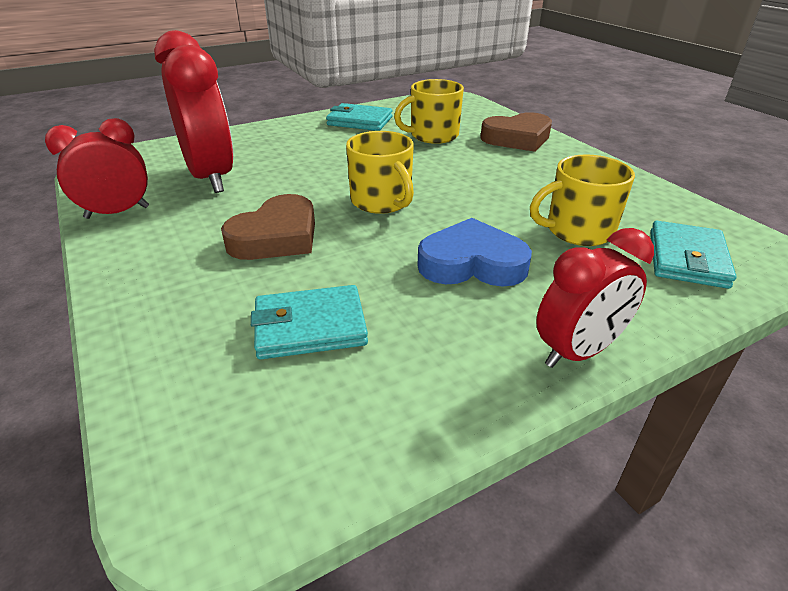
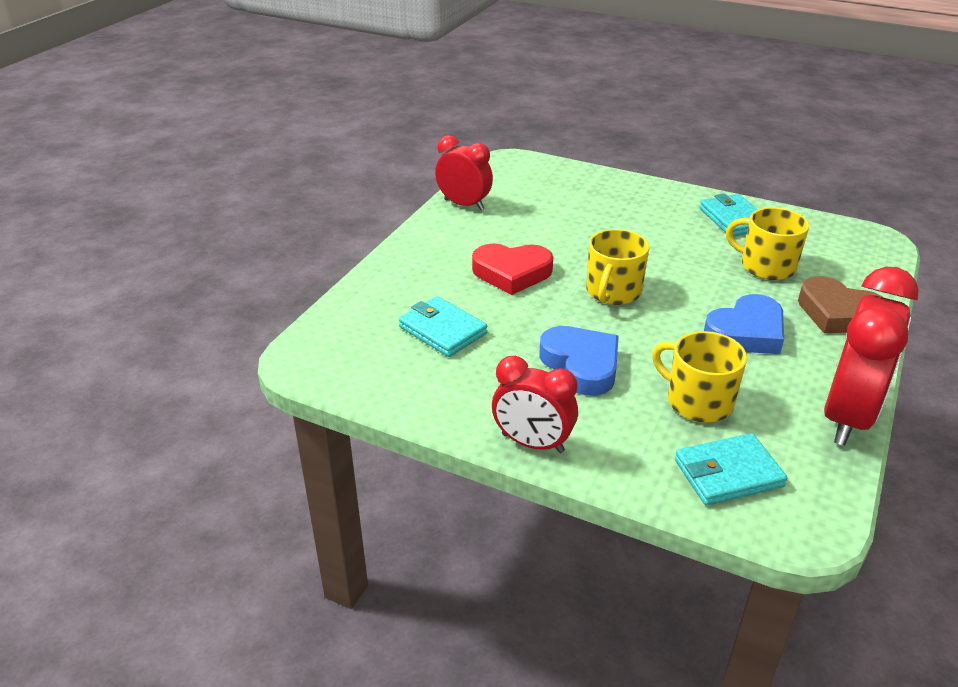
camera: 55 degrees right, 0 degrees up
red clock [154,30,234,193] -> red clock moved to [824,267,919,446]
brown heart [221,194,315,260] -> red heart [472,244,553,295]
none -> blue heart [704,294,784,354]

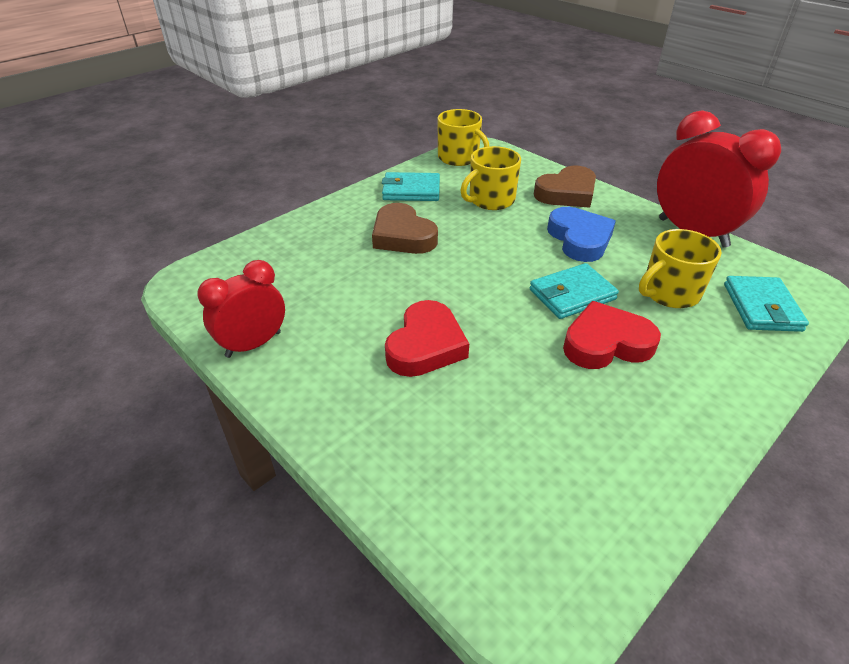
camera: 70 degrees left, 5 degrees up
turquoise wallet [399,296,487,357] -> turquoise wallet moved to [530,263,619,319]
red clock [492,356,578,453] -> none
blue heart [539,326,619,396] -> red heart [563,301,661,369]
yellow mug [586,229,649,305] -> yellow mug moved to [438,109,489,166]
none -> brown heart [372,203,438,254]

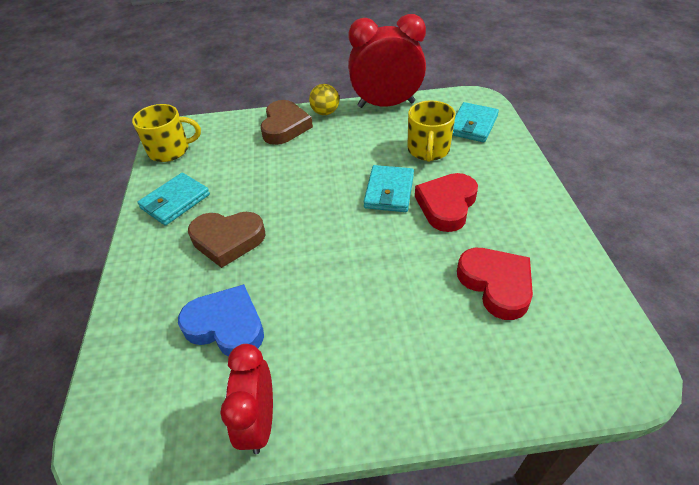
camera: 50 degrees left, 5 degrees up
red heart [385,300,469,377] -> red heart moved to [457,248,533,320]
yellow mug [460,146,521,210] -> none
blue heart [547,207,616,262] -> blue heart moved to [178,284,264,356]
turquoise wallet [724,276,809,332] -> turquoise wallet turned 75 degrees clockwise [452,102,499,142]
none -> yellow ball [309,84,339,115]

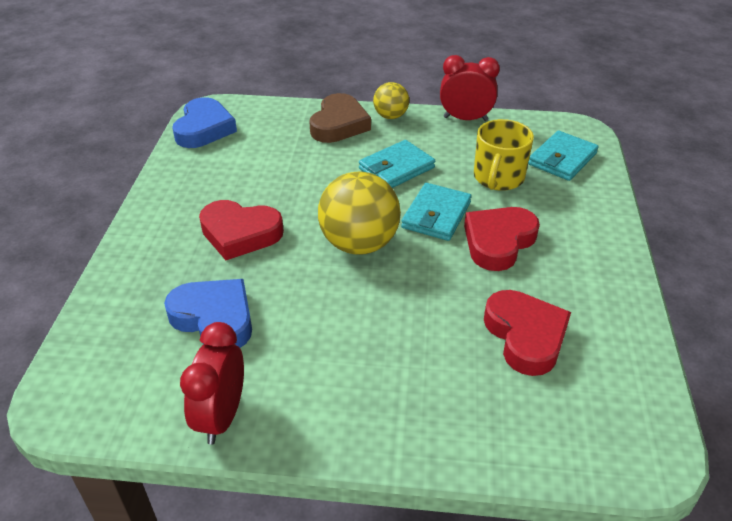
camera: 10 degrees right, 5 degrees down
yellow mug [132,104,201,162] -> blue heart [172,97,237,148]
turquoise wallet [137,173,210,226] -> turquoise wallet moved to [359,140,435,188]
brown heart [188,212,266,268] -> red heart [199,200,284,260]
red clock [348,14,426,108] -> red clock [440,55,500,121], size x0.63
none -> yellow ball [318,172,401,255]

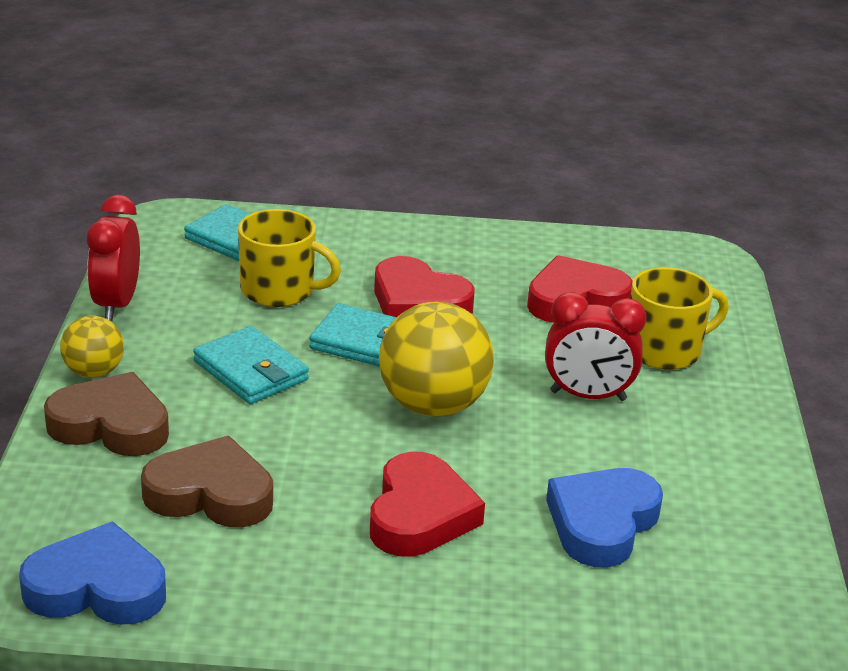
camera: 95 degrees left, 10 degrees down
red clock [180,322,244,445] -> red clock moved to [545,292,647,401]
none -> brown heart [141,436,273,527]
none -> yellow mug [630,267,729,370]

